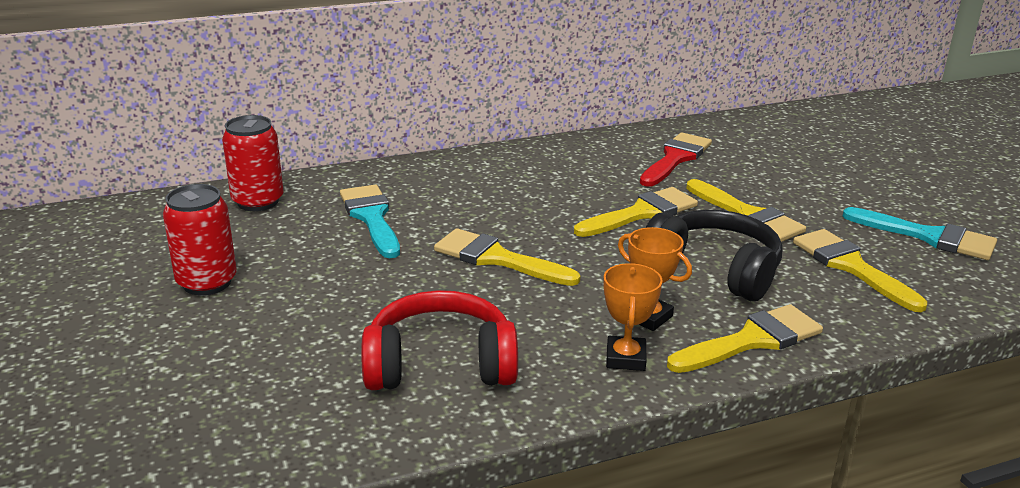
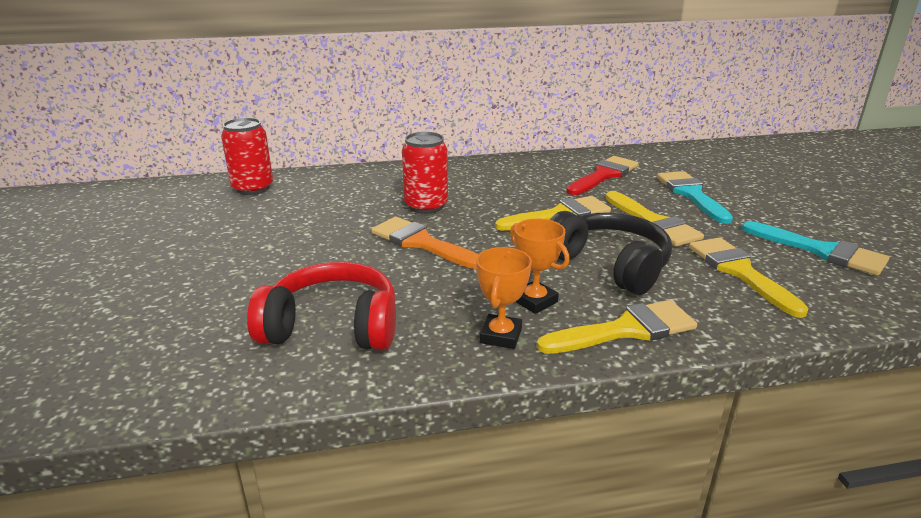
camera: 10 degrees right, 0 degrees up
red can [163,184,237,295] -> red can moved to [402,132,448,214]
turquoise brush [340,185,400,258] -> turquoise brush moved to [657,171,733,224]
yellow brush [434,228,580,286] -> orange brush [371,217,479,269]

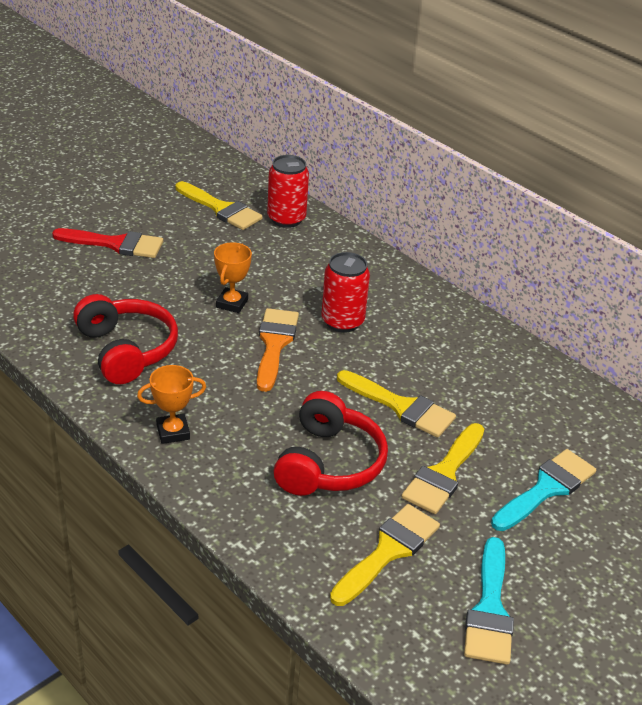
camera: 55 degrees right, 10 degrees up
orange trophy [510,218,570,314] -> orange trophy moved to [214,242,252,313]
yellow brush [537,300,697,354] -> yellow brush moved to [176,181,263,230]
black headphones [550,211,672,295] -> red headphones [273,391,388,496]
red brush [567,156,639,195] -> red brush moved to [52,228,163,258]

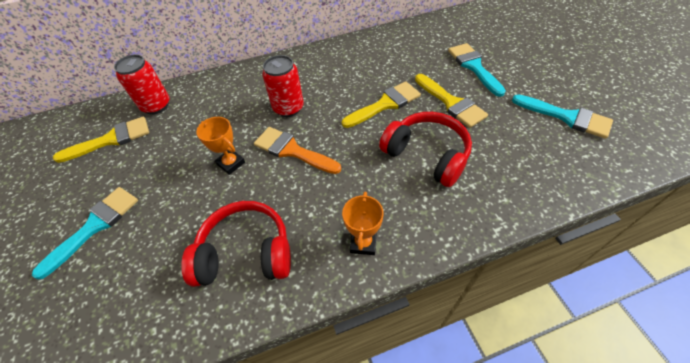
camera: 60 degrees left, 15 degrees up
red brush [52,228,163,258] -> turquoise brush [32,187,138,279]
yellow brush [330,504,440,606] -> none

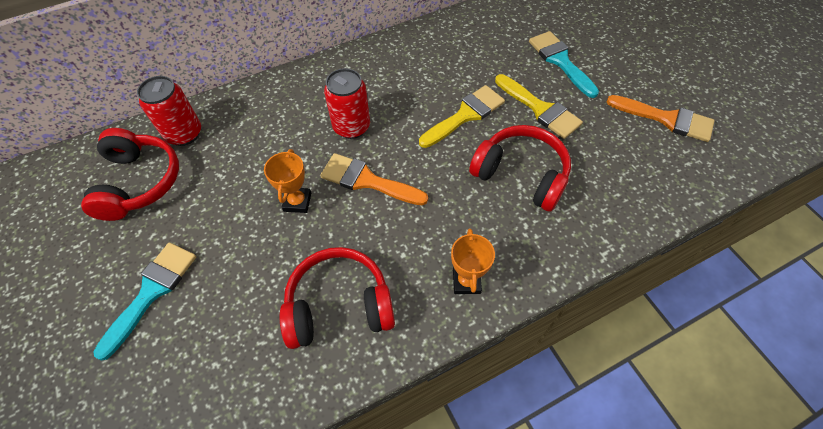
camera: 10 degrees left, 5 degrees up
yellow brush [53,116,149,163] -> red headphones [81,128,179,221]
orange trophy [196,117,245,175] -> orange trophy turned 60 degrees clockwise [264,149,311,213]
turquoise brush [512,94,613,139] -> orange brush [607,95,715,142]

